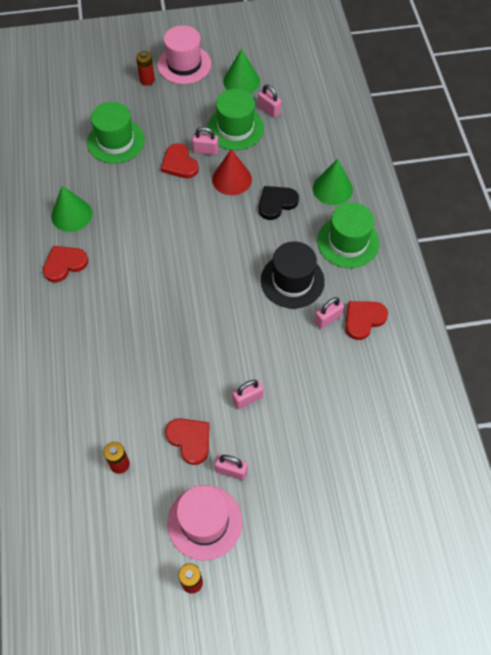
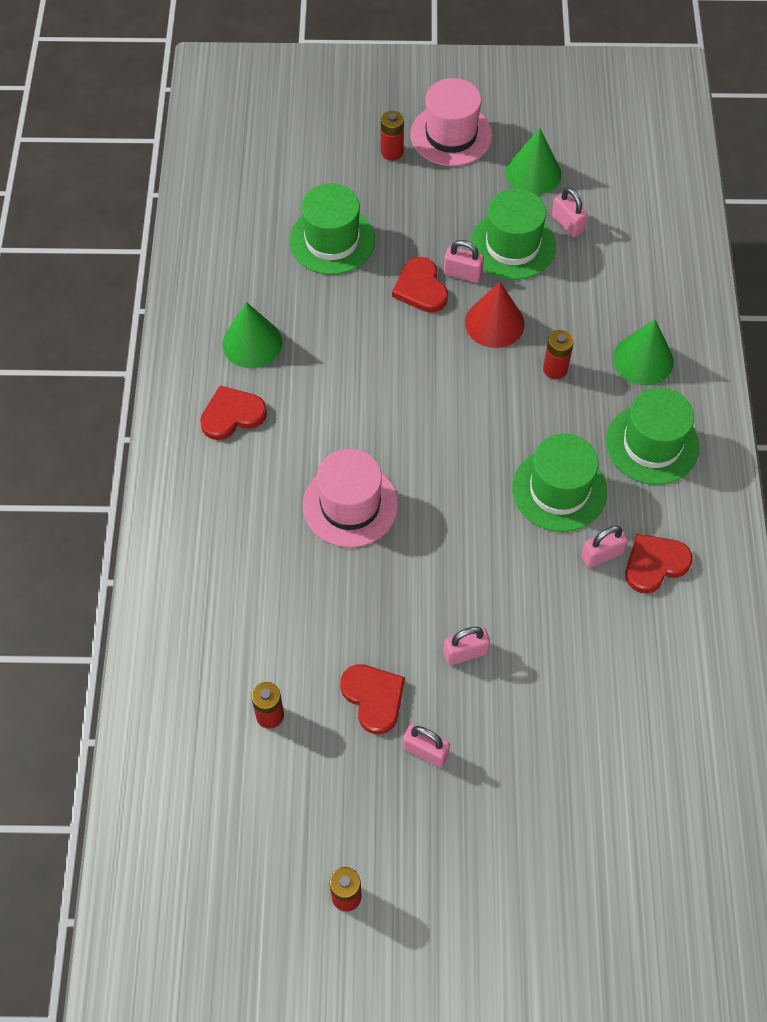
camera: 10 degrees right, 0 degrees up
pink hat [167,485,242,560] -> pink hat moved to [303,449,398,547]
black heart [259,186,299,220] -> red battery [543,330,574,379]
black hat [261,241,325,309] -> green hat [512,434,607,532]

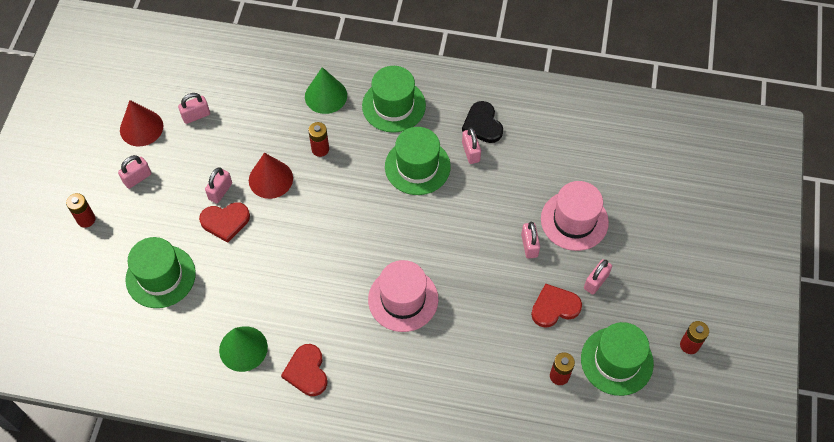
camera: 80 degrees left, 0 degrees up
pink hat [410,78,492,166] -> pink hat moved to [541,181,609,251]
green hat [470,188,556,280] -> green hat moved to [581,322,654,396]
green cone [505,128,561,195] -> red cone [120,100,163,146]
red heart [625,534,693,593] -> black heart [462,101,503,143]
none -> pink padlock [118,155,151,189]

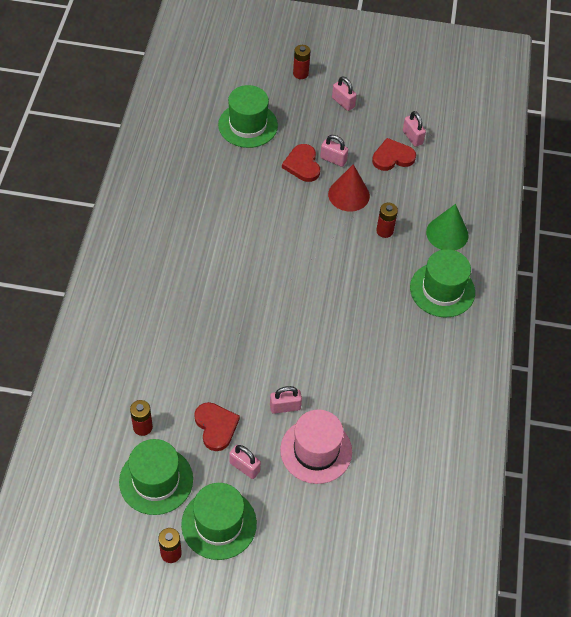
camera: 85 degrees right, 5 degrees down
red cone [120,100,163,146] -> none
green cone [219,326,268,372] -> none
red heart [281,344,327,396] -> red heart moved to [372,138,416,171]
pink hat [368,260,438,332] -> none
green hat [385,127,451,195] -> green hat moved to [181,483,257,560]
black heart [462,101,503,143] -> none
pink padlock [462,127,481,164] -> none

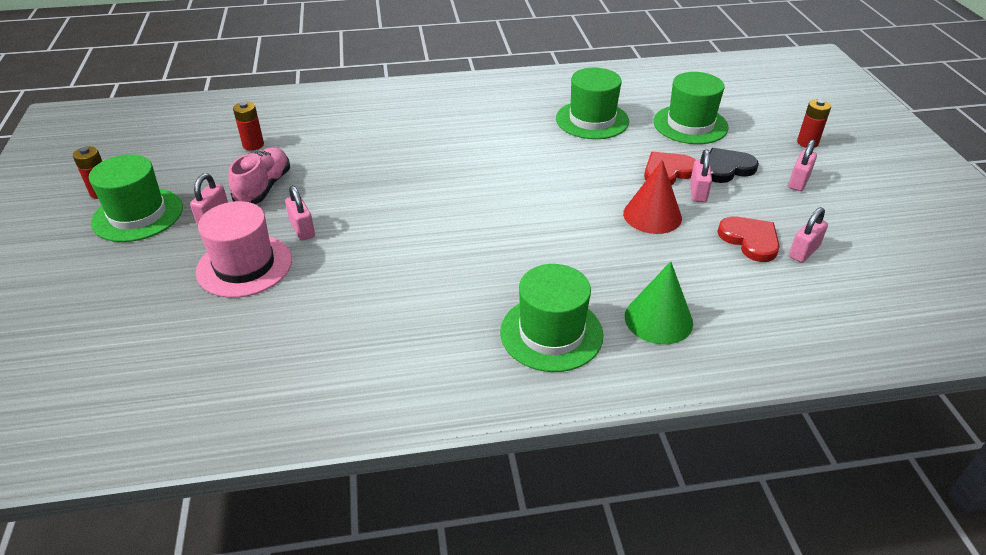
camera: 75 degrees right, 15 degrees down
green hat [119,439,193,515] -> green hat moved to [556,67,629,139]
red heart [194,402,240,451] -> pink shoe [228,147,290,204]
red battery [376,202,398,238] -> none
none -> black heart [710,148,759,183]

